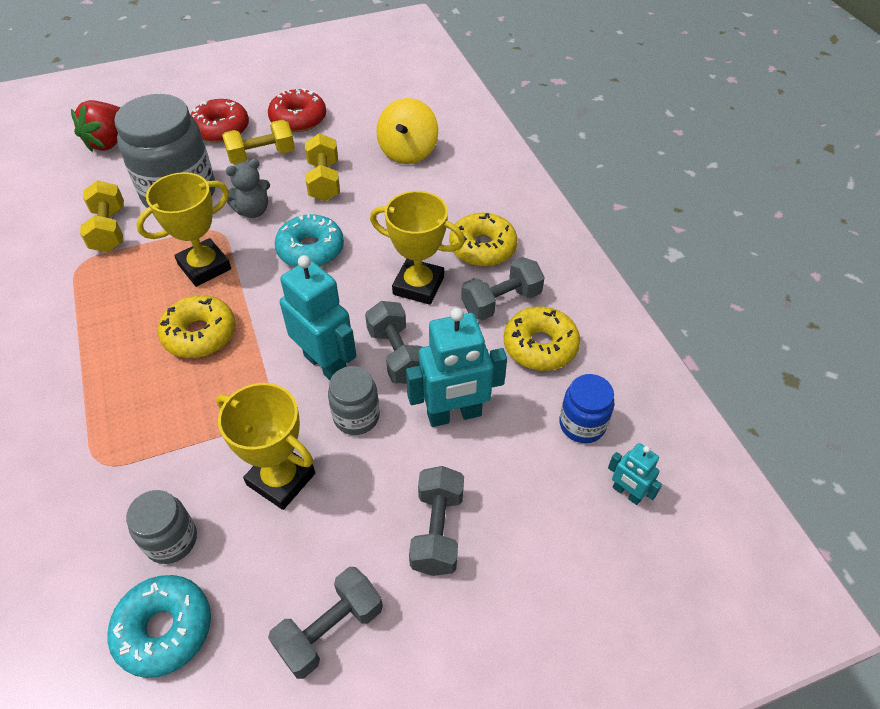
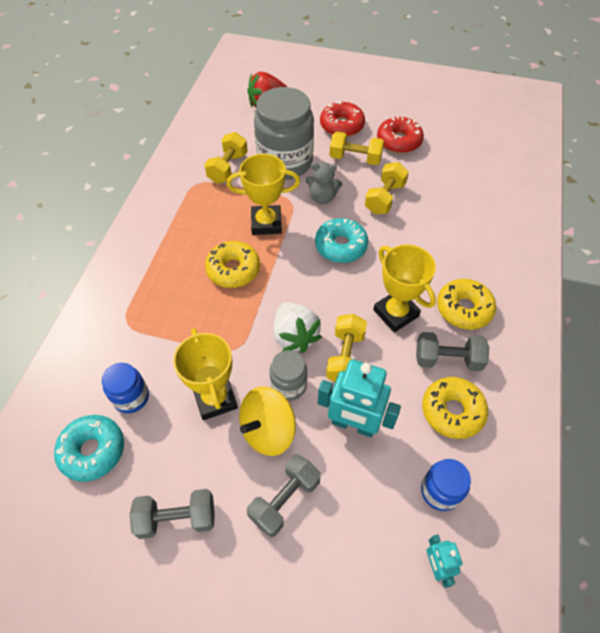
camera: 35 degrees right, 5 degrees up
grey jar [126,490,197,564] -> blue jar [102,363,149,413]
turquoise robot [280,255,357,380] -> white strawberry [273,302,322,353]
grey dumbbell [365,301,422,384] -> yellow dumbbell [326,314,367,382]
yellow spinning top [376,98,438,164] -> yellow spinning top moved to [239,387,296,456]

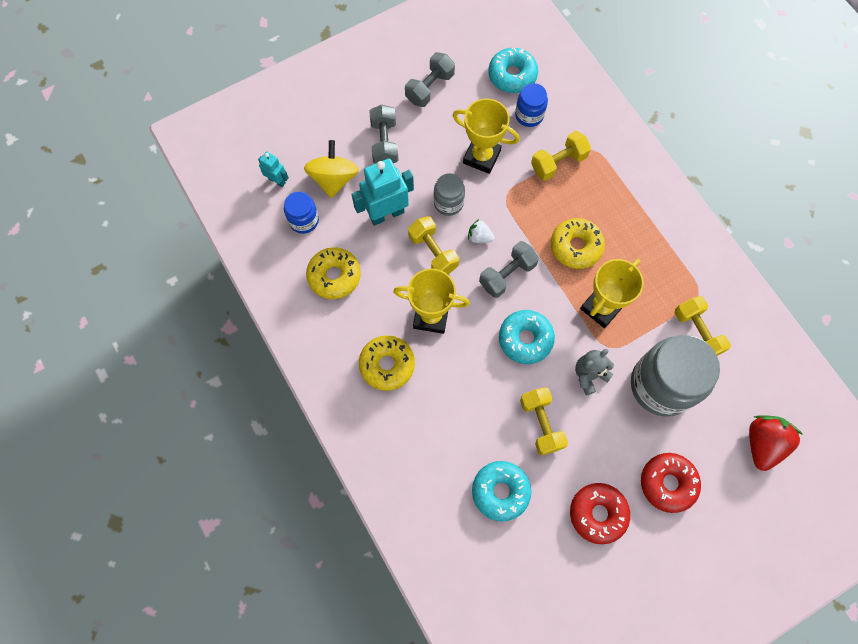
camera: 135 degrees right, 15 degrees up
yellow spinning top [239,387,296,456] -> yellow spinning top moved to [304,140,359,198]
white strawberry [273,302,322,353] -> white strawberry [468,219,495,243], size x0.53
yellow dumbbell [329,132,384,165] -> yellow dumbbell moved to [531,131,591,181]
grey dumbbell [416,332,489,371] -> grey dumbbell moved to [479,241,539,298]
none -> turquoise donut [472,461,531,522]

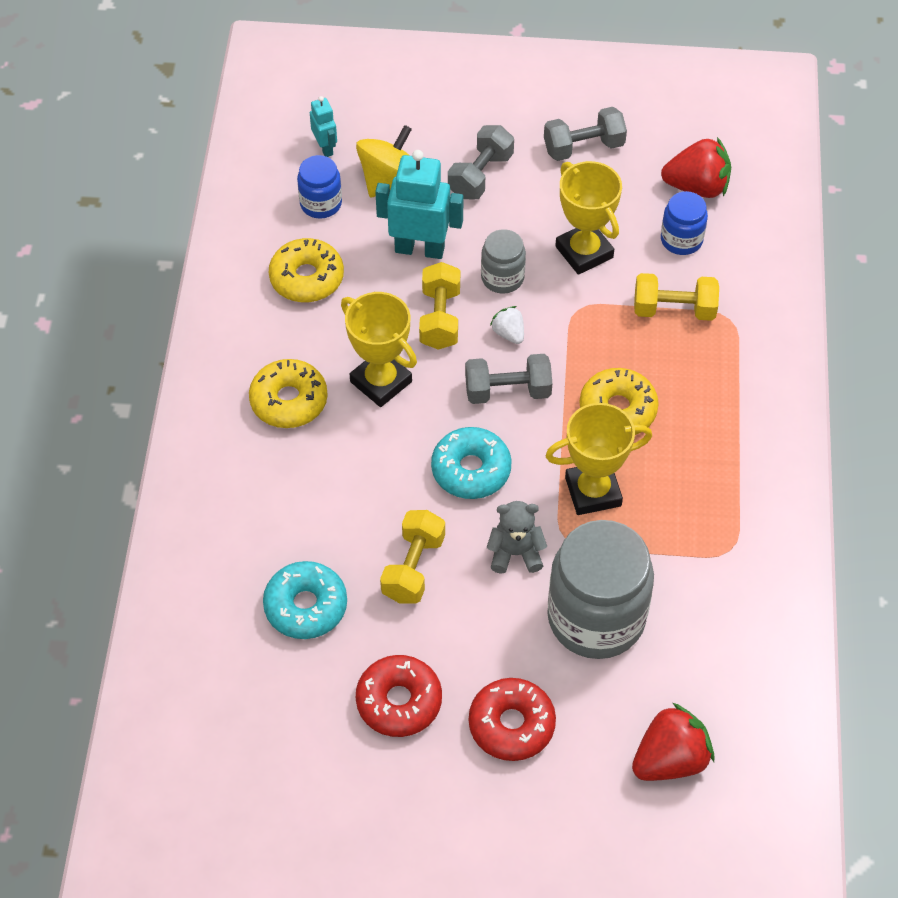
camera: 35 degrees right, 15 degrees down
turquoise donut [488,48,538,93] -> red strawberry [661,137,731,198]
yellow dumbbell [674,296,731,356] -> none

